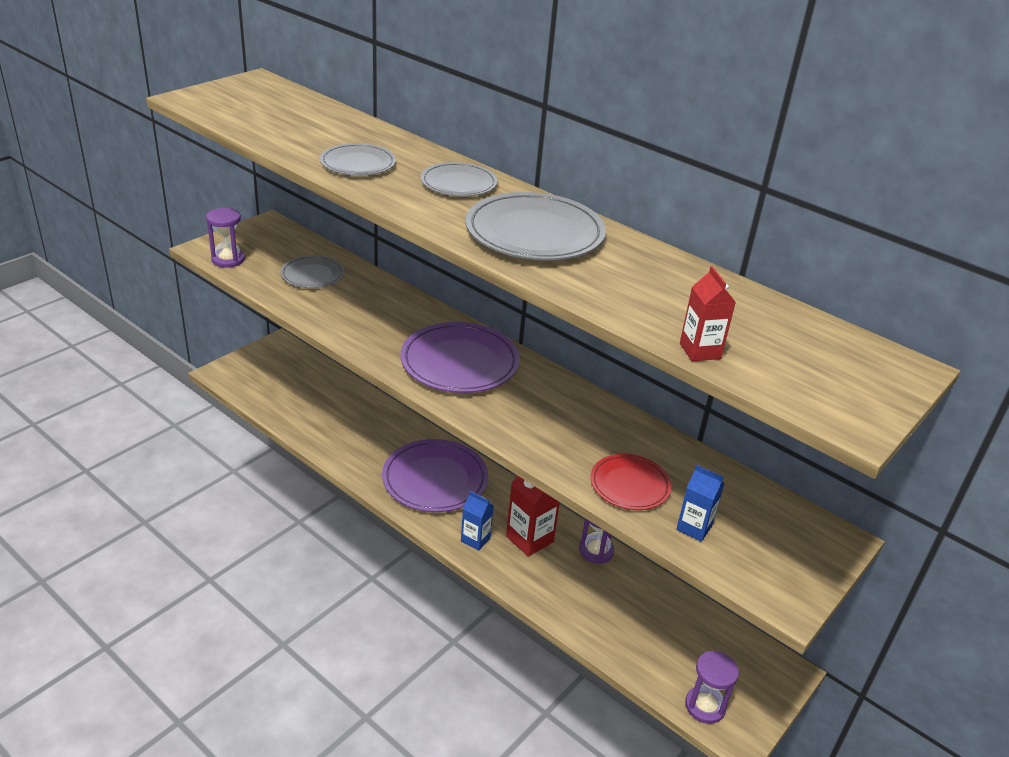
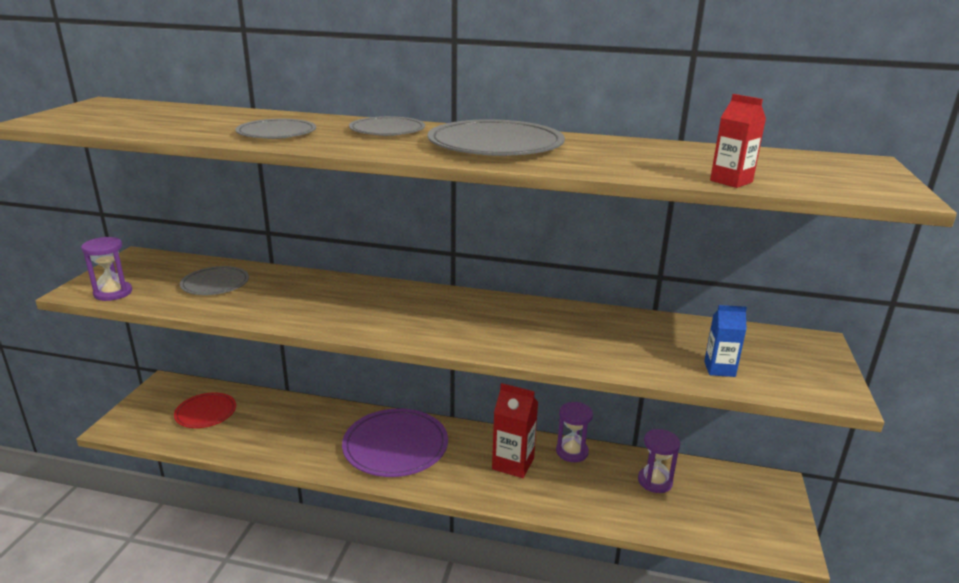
camera: 25 degrees left, 10 degrees down
purple plate [400,322,520,393] -> none
blue carton [461,491,494,551] -> none
red plate [590,454,672,510] -> red plate moved to [174,392,236,428]
purple hourglass [685,651,739,724] -> purple hourglass moved to [638,429,680,493]

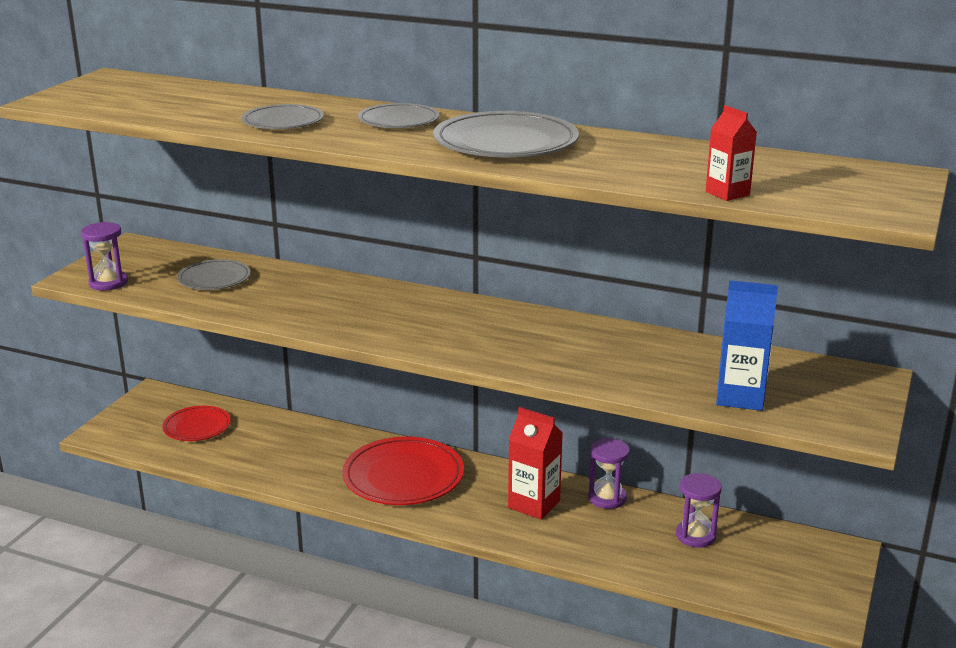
camera: 10 degrees right, 0 degrees up
purple plate [342,408,448,477] -> red plate [342,436,464,505]
blue carton [704,305,747,377] -> blue carton [716,280,778,411], size x1.59

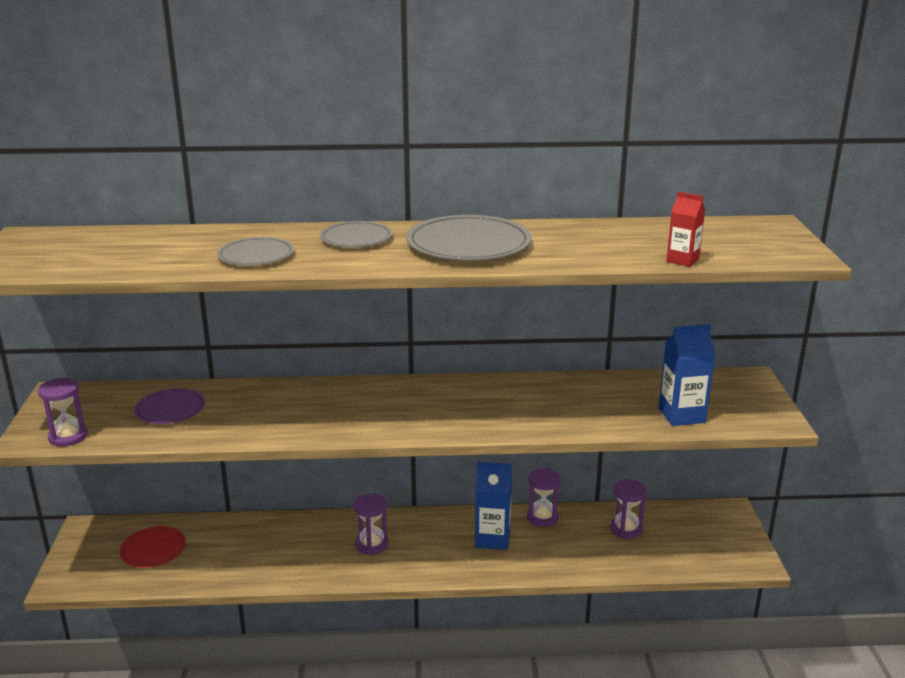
camera: 25 degrees left, 0 degrees up
grey plate [177,259,251,290] -> purple plate [134,388,205,424]
red plate [342,436,464,505] -> purple hourglass [353,494,388,555]
red carton [508,407,563,520] -> blue carton [475,462,512,550]

